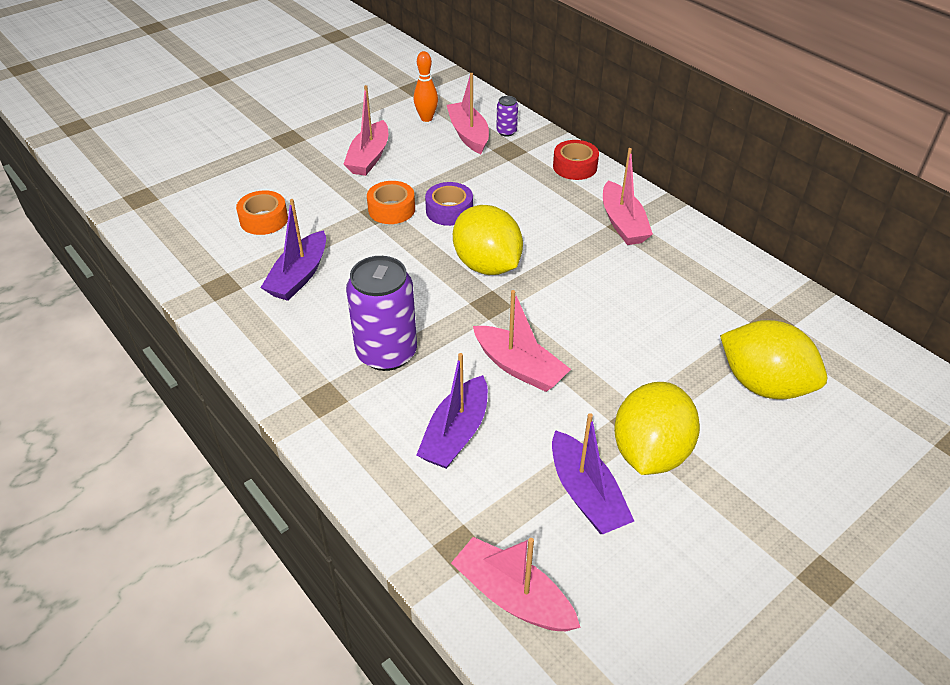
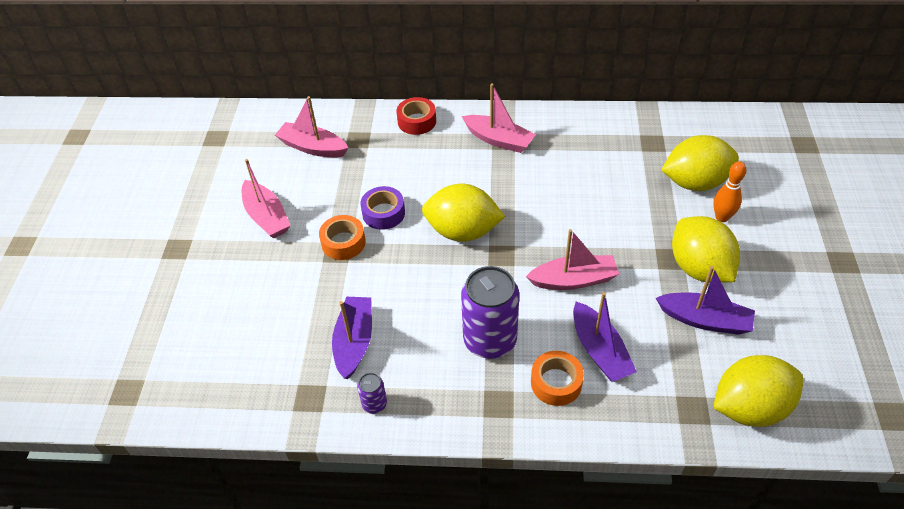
camera: 45 degrees left, 5 degrees up
orange tape [236,190,288,235] -> orange tape moved to [531,351,584,406]
purple boat [260,199,326,301] -> purple boat turned 150 degrees counterclockwise [332,297,372,379]
orange bowling pin [414,51,438,122] -> orange bowling pin moved to [713,161,747,222]
pink boat [451,537,581,631] -> yellow lemon [713,355,803,427]
purple can [496,96,518,137] -> purple can moved to [357,373,387,414]

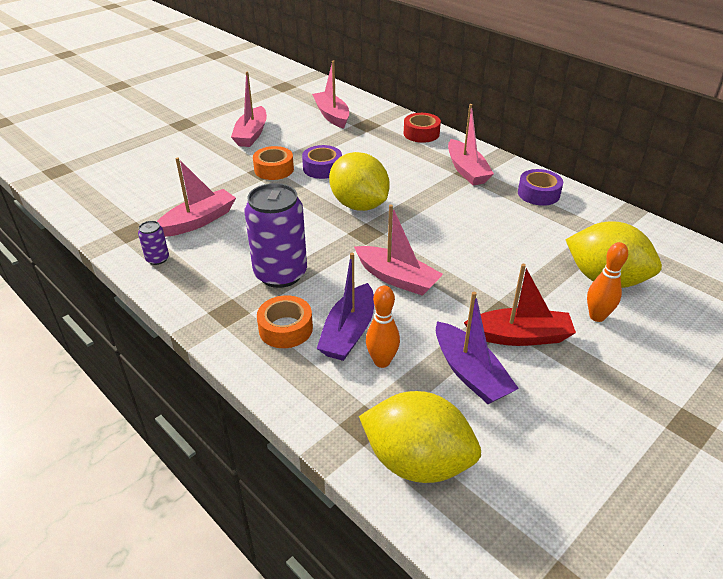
camera: 40 degrees right, 10 degrees down
purple boat [332,297,372,379] -> pink boat [157,157,236,237]
yellow lemon [672,216,740,283] -> red boat [464,264,576,346]
none -> orange bowling pin [366,285,400,368]
none -> purple tape [518,169,563,206]

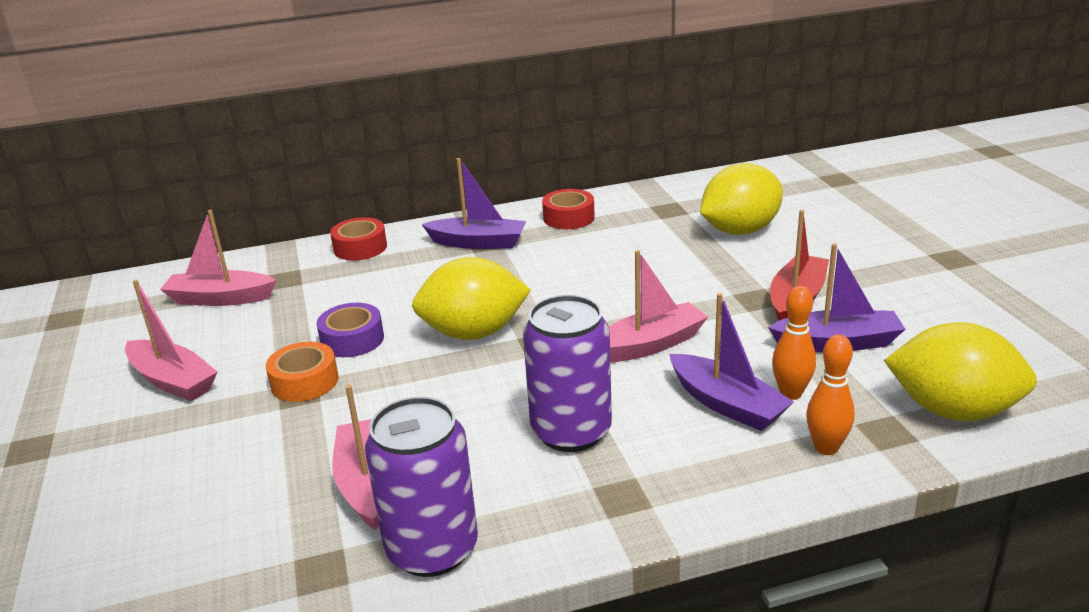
camera: 60 degrees left, 10 degrees down
purple can [138,221,169,265] -> purple can [365,397,478,577], size x2.23
orange tape [257,295,313,348] -> none
yellow lemon [359,391,481,483] -> yellow lemon turned 60 degrees clockwise [884,322,1037,421]
pink boat [448,104,494,185] -> purple boat [422,158,526,249]
purple tape [518,169,563,206] -> red tape [542,189,595,229]
orange bowling pin [587,242,628,322] -> orange bowling pin moved to [806,334,855,455]

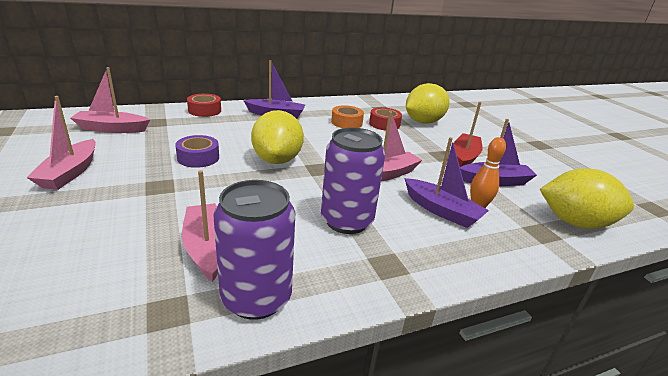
camera: 10 degrees left, 0 degrees up
pink boat [125,280,218,401] -> pink boat turned 60 degrees clockwise [26,96,96,190]
orange tape [266,342,339,402] -> orange tape moved to [331,105,364,128]
yellow lemon [412,257,531,340] -> yellow lemon turned 75 degrees counterclockwise [251,110,304,164]
red tape [542,189,595,229] -> red tape moved to [369,107,402,131]
orange bowling pin [806,334,855,455] -> none

